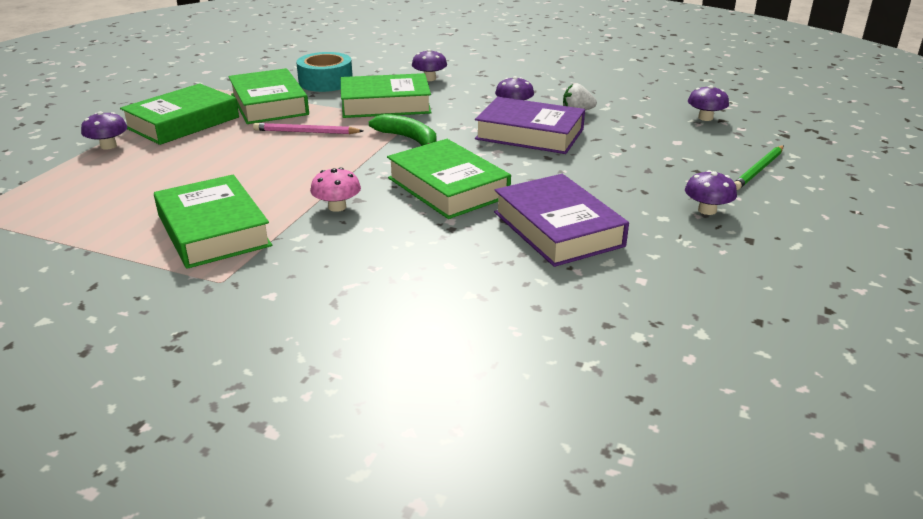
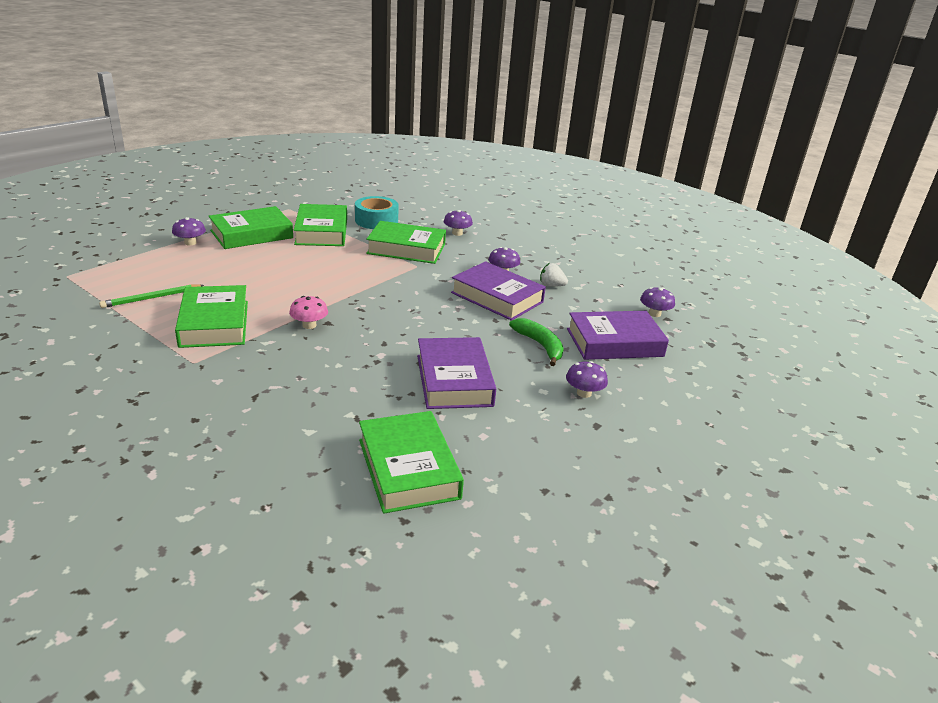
camera: 15 degrees right, 0 degrees up
pink pencil [253,123,363,134] -> none
green banana [369,114,436,146] -> green banana moved to [509,318,564,366]
green book [387,139,511,219] -> green book moved to [359,411,464,514]
green pencil [734,146,784,190] -> green pencil moved to [99,284,204,308]
none -> purple book [567,311,669,360]

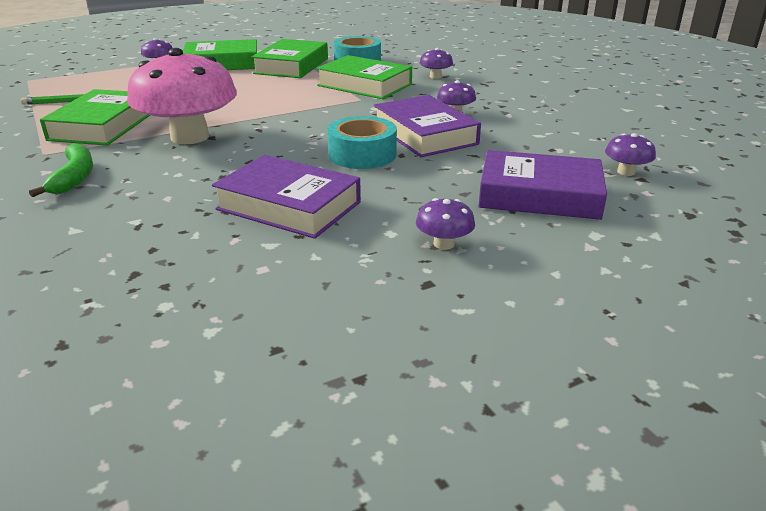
camera: 25 degrees right, 0 degrees up
pink mushroom [289,296,328,329] -> pink mushroom [127,48,237,144], size x2.41
green book [359,411,464,514] -> none
purple book [417,337,496,409] -> purple book turned 75 degrees counterclockwise [212,155,361,239]
green banana [509,318,564,366] -> green banana moved to [29,143,93,197]
white strawberry [540,263,568,287] -> none
none -> turquoise tape [328,116,397,169]

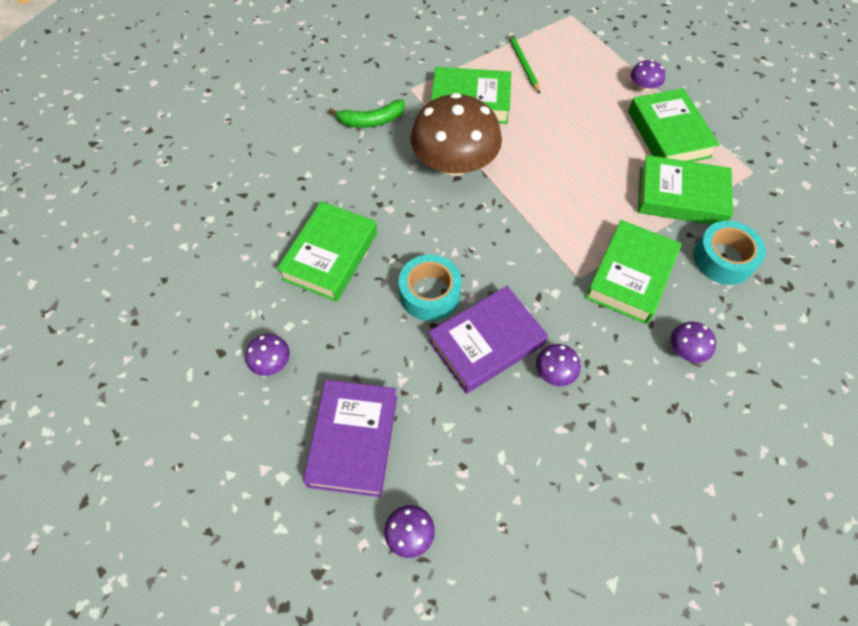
camera: 85 degrees right, 30 degrees up
pink mushroom [127,48,237,144] -> brown mushroom [411,93,502,176]
purple book [212,155,361,239] -> green book [277,201,377,302]

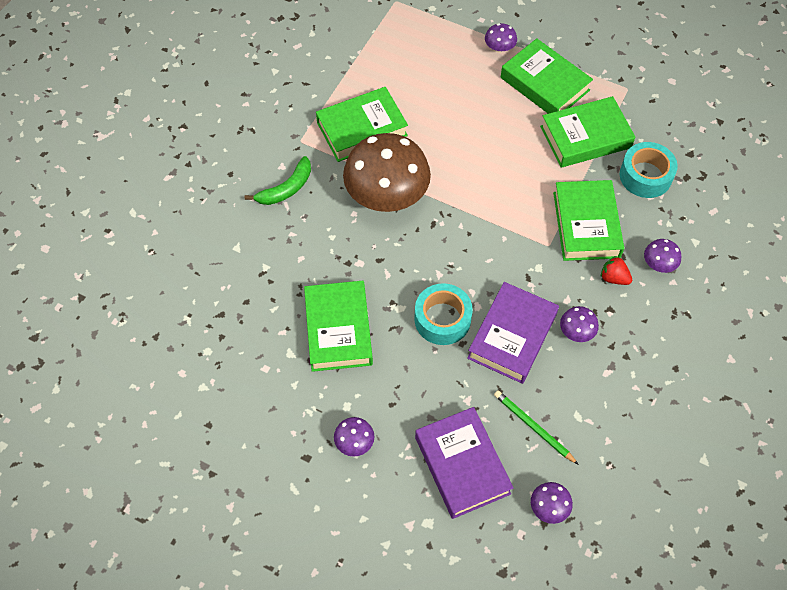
camera: 30 degrees left, 0 degrees up
green pencil [508,33,540,94] -> green pencil moved to [494,390,579,465]
none -> red strawberry [601,256,632,285]

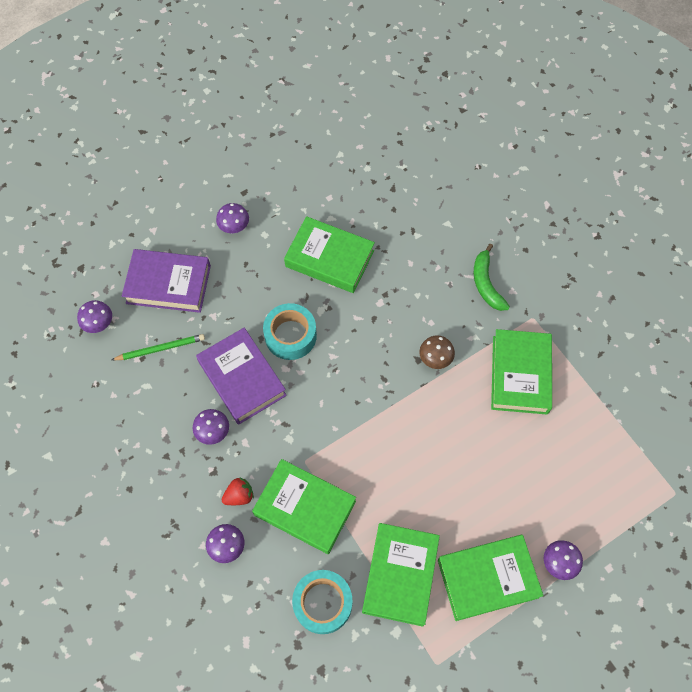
camera: 120 degrees right, 5 degrees up
brown mushroom [343,133,431,212] -> brown mushroom [419,335,455,369], size x0.41

